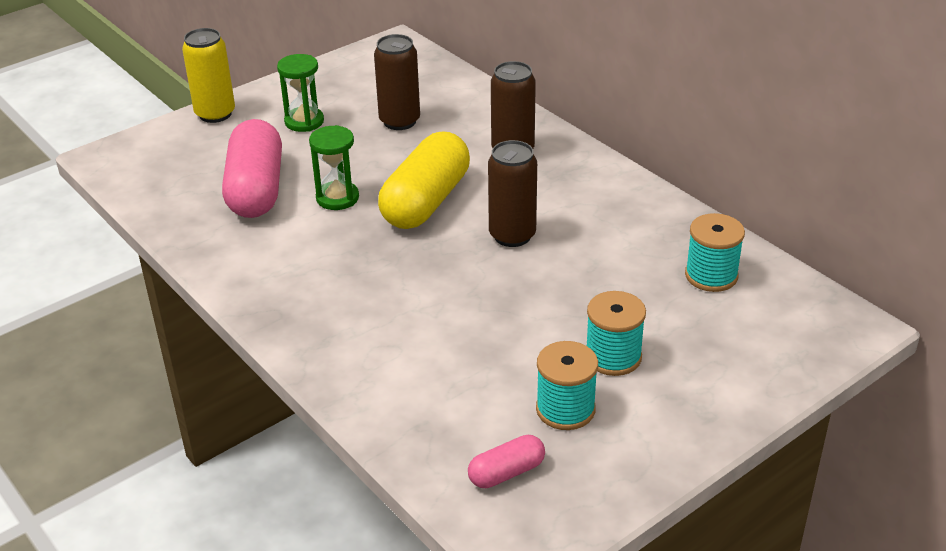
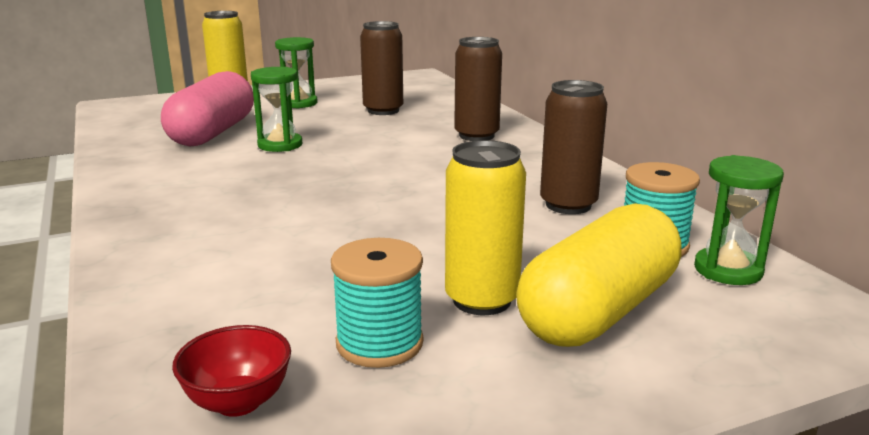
camera: 15 degrees right, 15 degrees down
yellow capsule [378,132,470,229] -> yellow capsule moved to [516,203,682,347]
pink capsule [468,435,545,488] -> red bowl [172,325,291,417]
brown can [488,140,537,247] -> brown can moved to [540,80,608,214]
turquoise spool [587,291,646,376] -> yellow can [445,140,526,315]
none -> green hourglass [694,155,784,285]

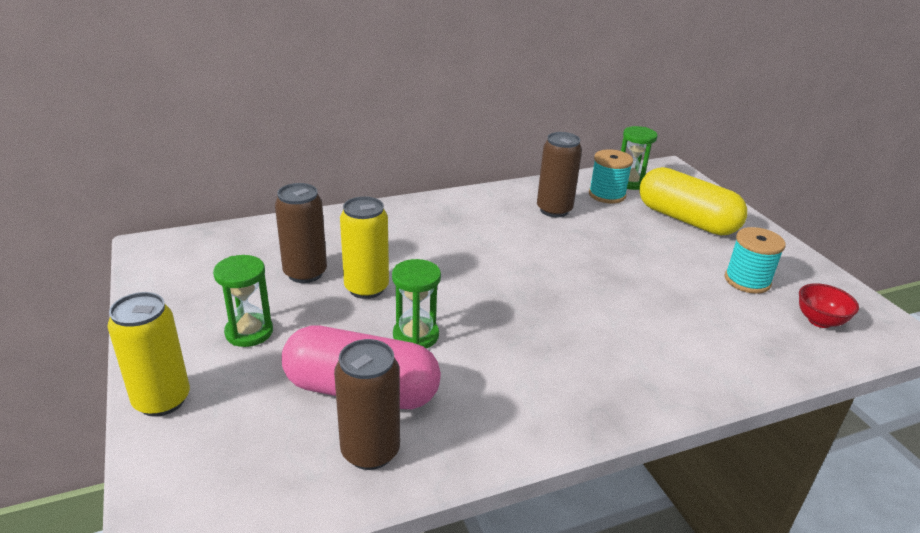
camera: 90 degrees left, 10 degrees up
yellow can [445,140,526,315] -> yellow can moved to [340,196,389,299]
brown can [454,37,502,141] -> brown can moved to [334,339,400,470]

